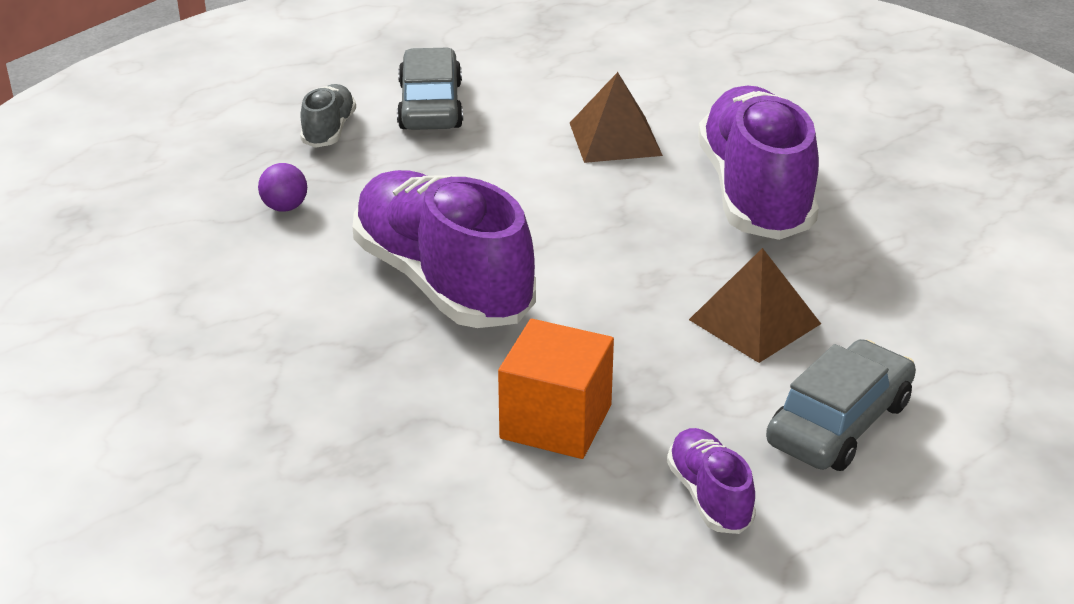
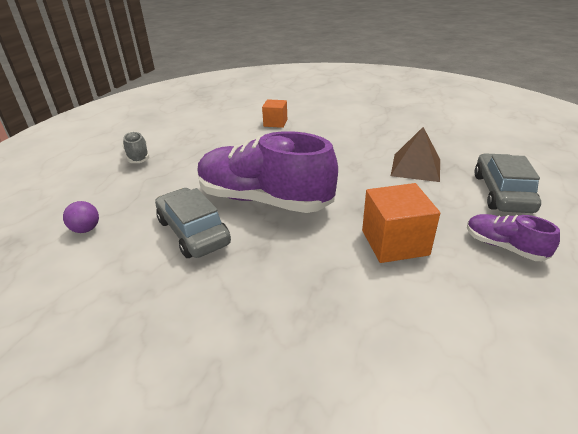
camera: 30 degrees left, 0 degrees up
purple ball [258,163,307,212] -> purple ball moved to [63,201,99,233]
grey car [397,48,463,130] -> grey car moved to [155,188,231,258]
brown pyramid [570,72,663,163] -> orange cube [262,99,287,128]
purple shoe [698,86,819,240] -> none

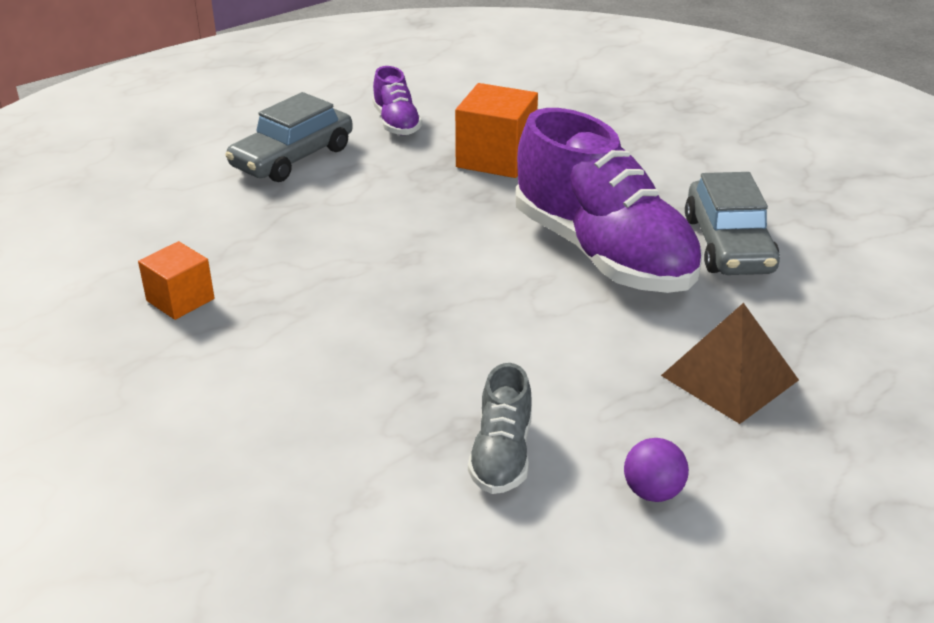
camera: 150 degrees left, 0 degrees up
purple ball [63,201,99,233] -> purple ball moved to [624,438,689,502]
grey shoe [122,131,150,163] -> grey shoe moved to [468,363,532,494]
orange cube [262,99,287,128] -> orange cube moved to [138,241,214,320]
brown pyramid [391,127,440,182] -> brown pyramid moved to [661,303,799,424]

